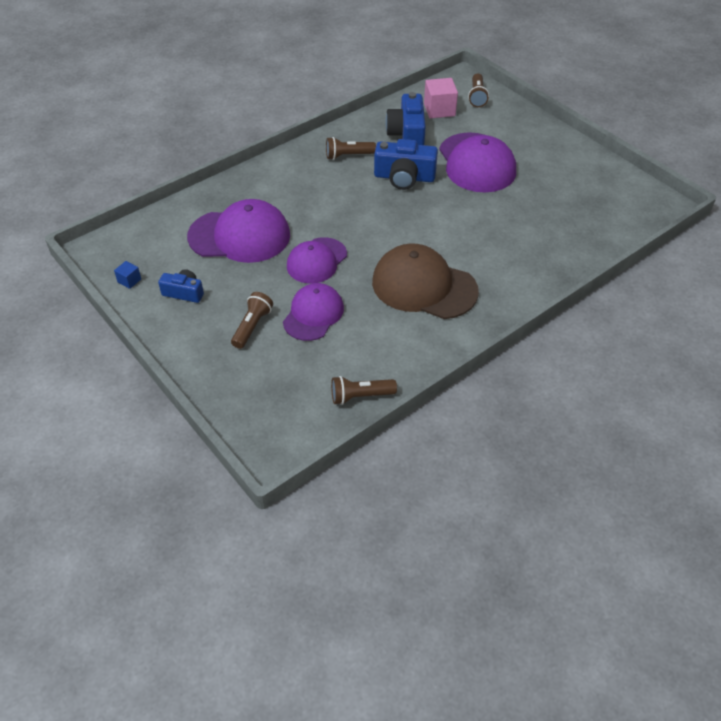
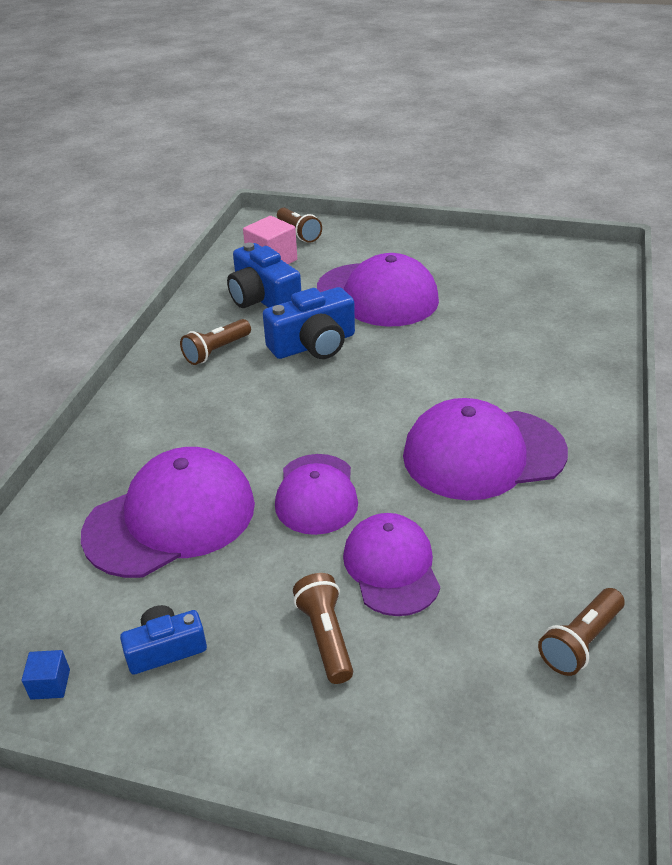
camera: 35 degrees left, 10 degrees down
brown cap [372,243,479,319] -> purple cap [403,398,568,500]

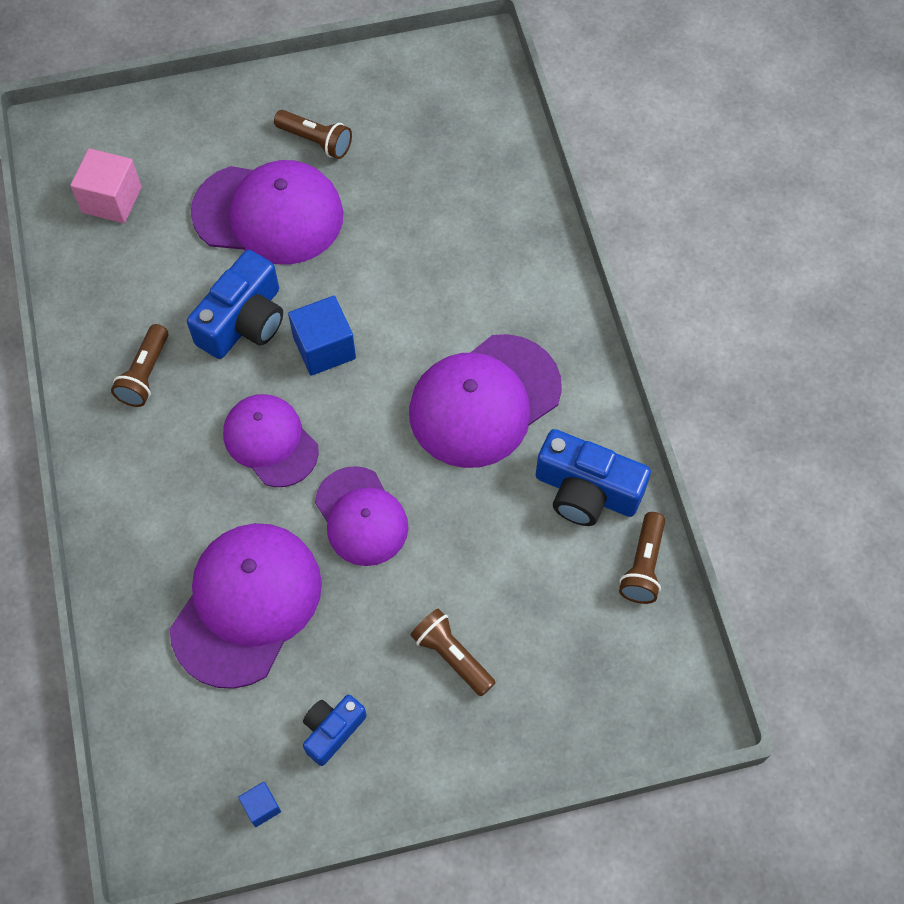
camera: 30 degrees left, 25 degrees up
blue camera [227,243,301,308] -> blue camera moved to [536,429,651,526]
brown flashlight [277,207,322,243] -> brown flashlight moved to [274,110,352,159]
purple cap [343,513,440,616] -> purple cap moved to [223,394,319,487]
none -> blue cube [288,296,356,376]

